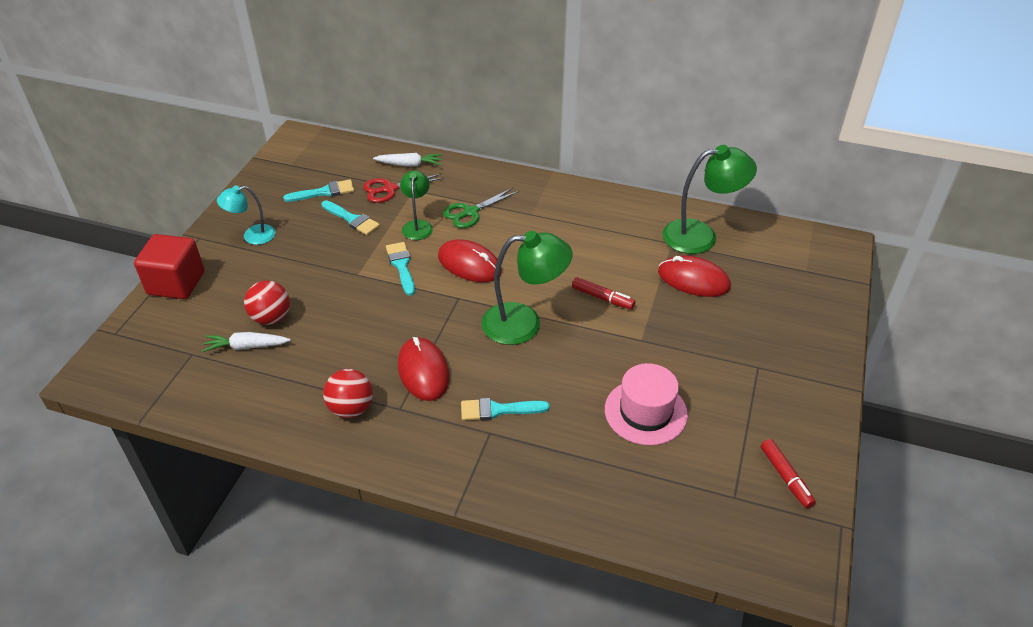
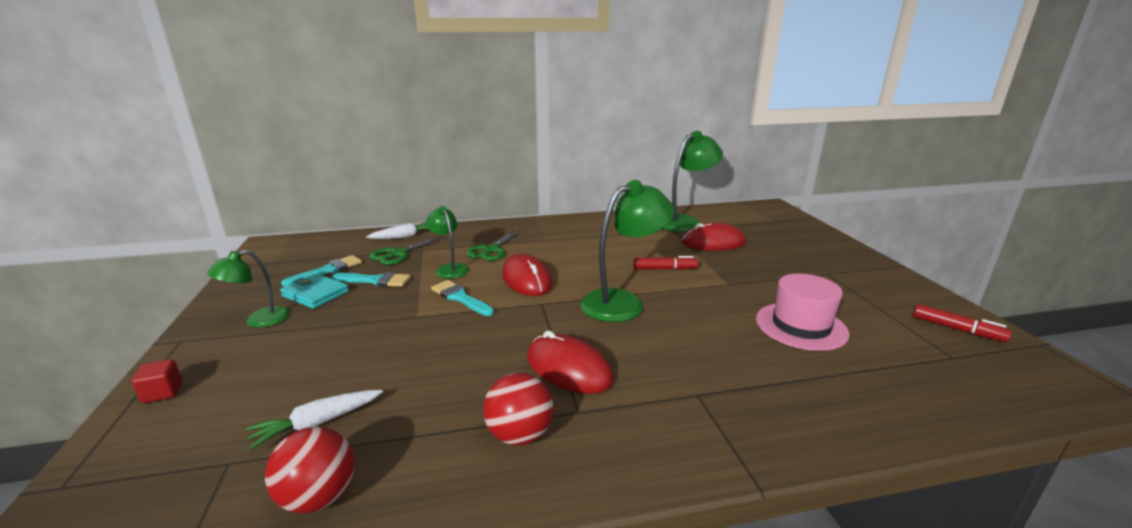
camera: 30 degrees left, 20 degrees down
red cube [134,234,204,299] -> red cube [132,359,182,403], size x0.44
turquoise lamp [217,186,275,245] -> green lamp [207,250,290,328]
red ball [244,280,290,325] -> red ball moved to [265,427,355,513]
red scissors [363,173,444,203] -> green scissors [369,235,447,265]
red mouse [438,239,502,282] -> red mouse turned 60 degrees clockwise [502,254,552,296]
turquoise brush [461,398,550,421] -> none
none -> turquoise wallet [280,273,349,309]

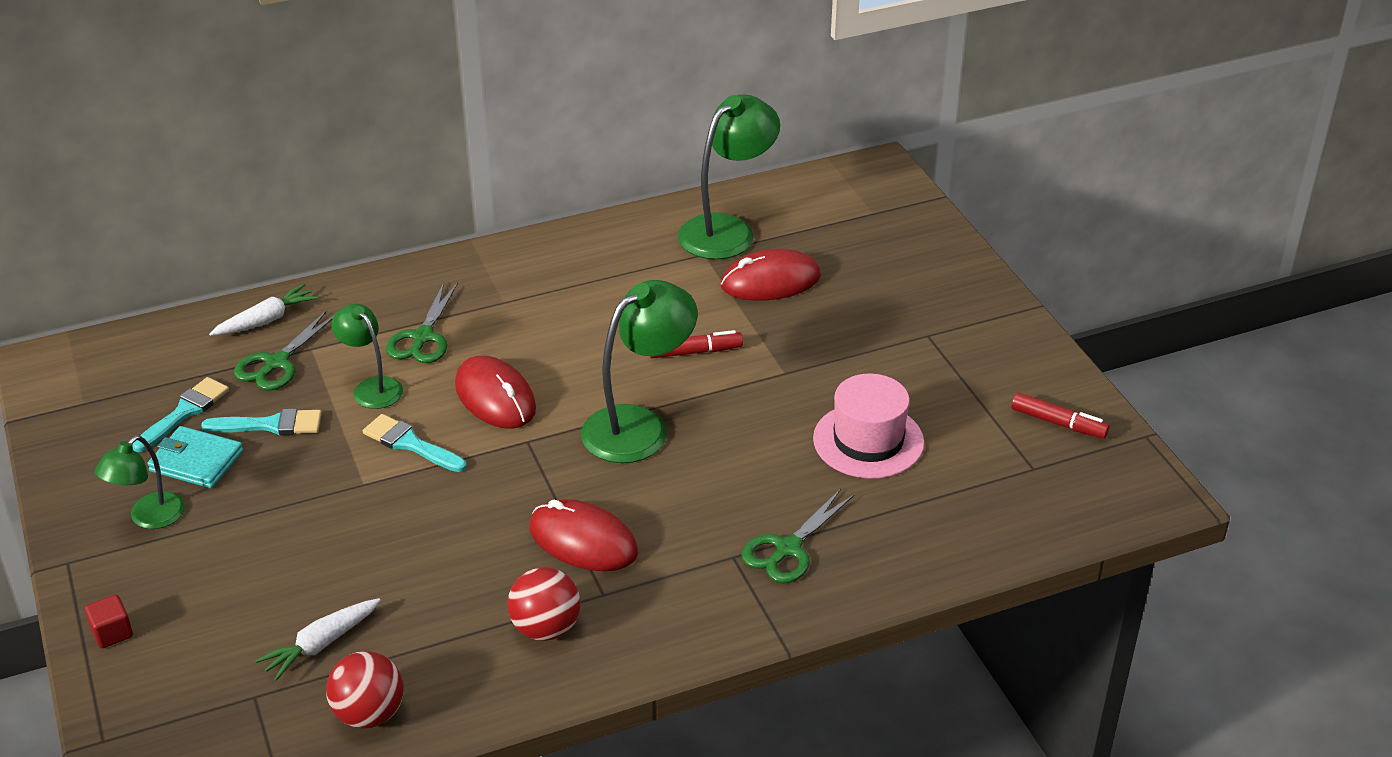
camera: 10 degrees left, 15 degrees up
none -> green scissors [741,489,855,583]

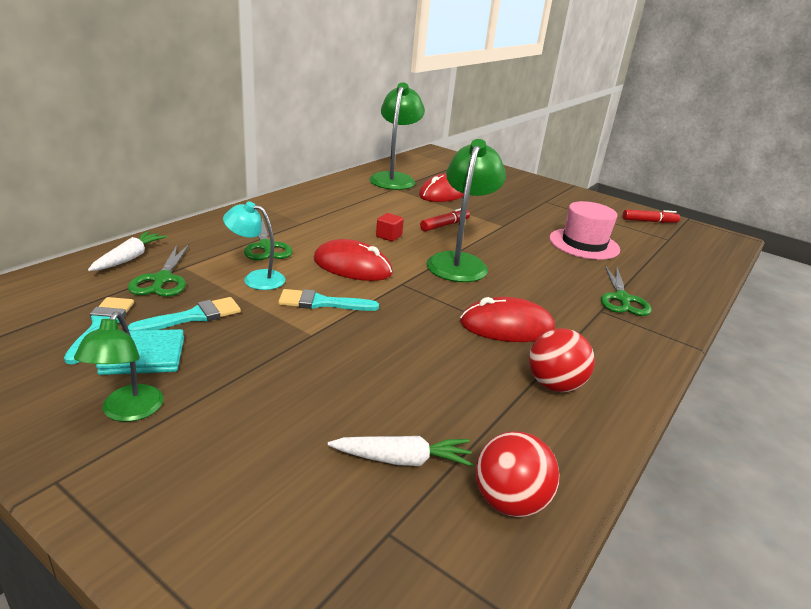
camera: 35 degrees left, 10 degrees down
red cube [85,595,133,648] -> red cube moved to [376,213,404,241]
white carrot [255,598,381,681] -> white carrot turned 105 degrees counterclockwise [328,436,473,467]
green lamp [331,304,403,409] -> turquoise lamp [223,201,285,290]

